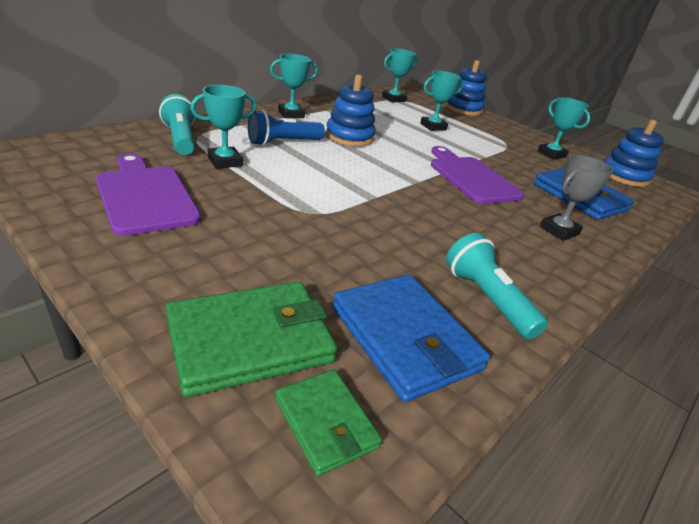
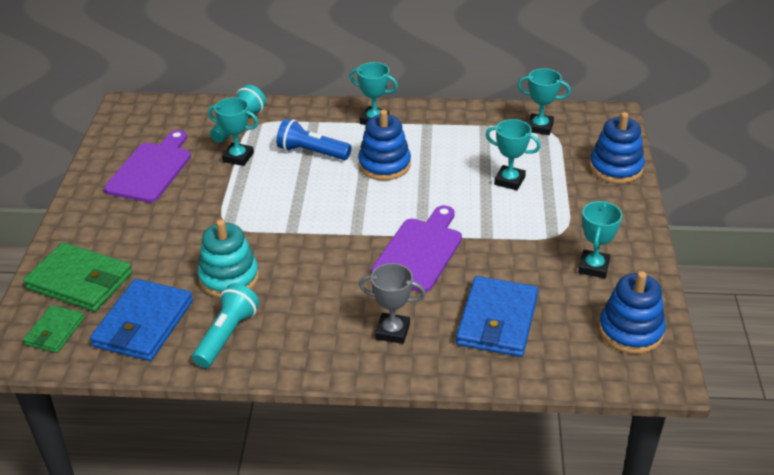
camera: 55 degrees right, 5 degrees up
none -> turquoise stacking toy [198,219,259,297]

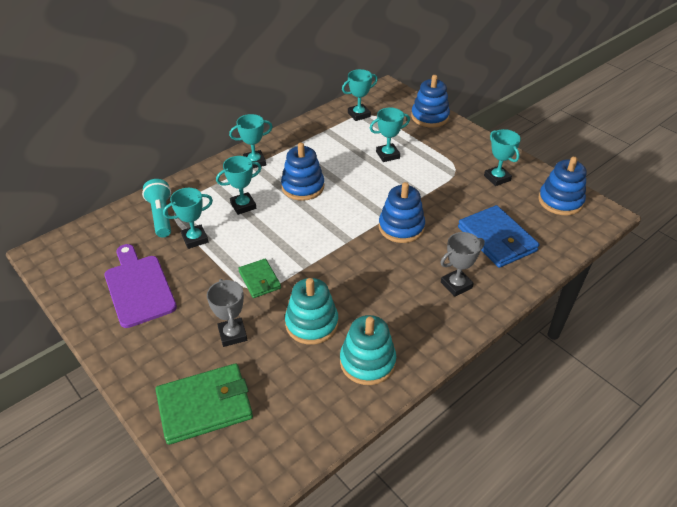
camera: 45 degrees left, 5 degrees up
green wallet [23,305,85,353] -> green wallet moved to [238,258,281,298]
blue wallet [90,279,193,361] -> none
turquoise flashlight [192,283,259,368] -> turquoise stacking toy [340,315,396,385]
blue flashlight [276,119,351,160] -> turquoise trophy [216,156,261,215]
purple cutting board [371,205,462,292] -> blue stacking toy [379,182,425,243]
none -> grey trophy [207,279,247,347]

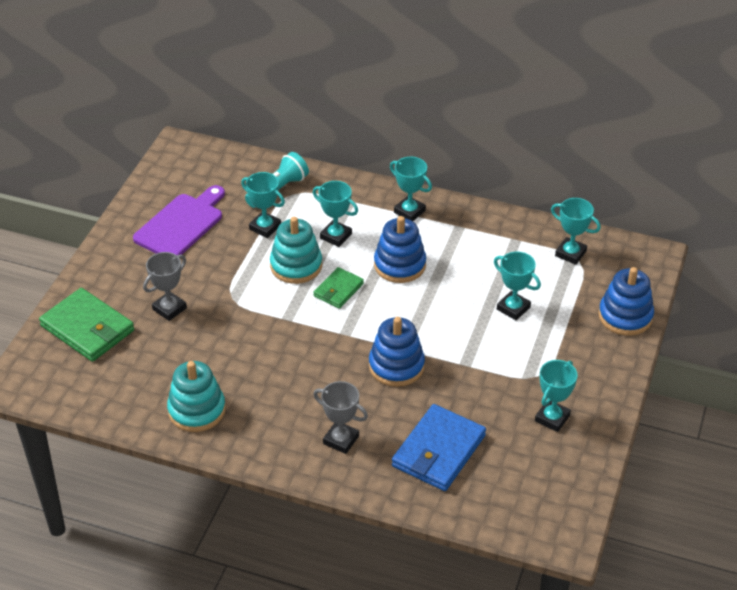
camera: 60 degrees right, 0 degrees up
green wallet [238,258,281,298] -> green wallet moved to [313,267,364,309]
turquoise stacking toy [285,278,338,345] -> turquoise stacking toy moved to [270,217,322,284]
blue stacking toy [538,156,587,215] -> none

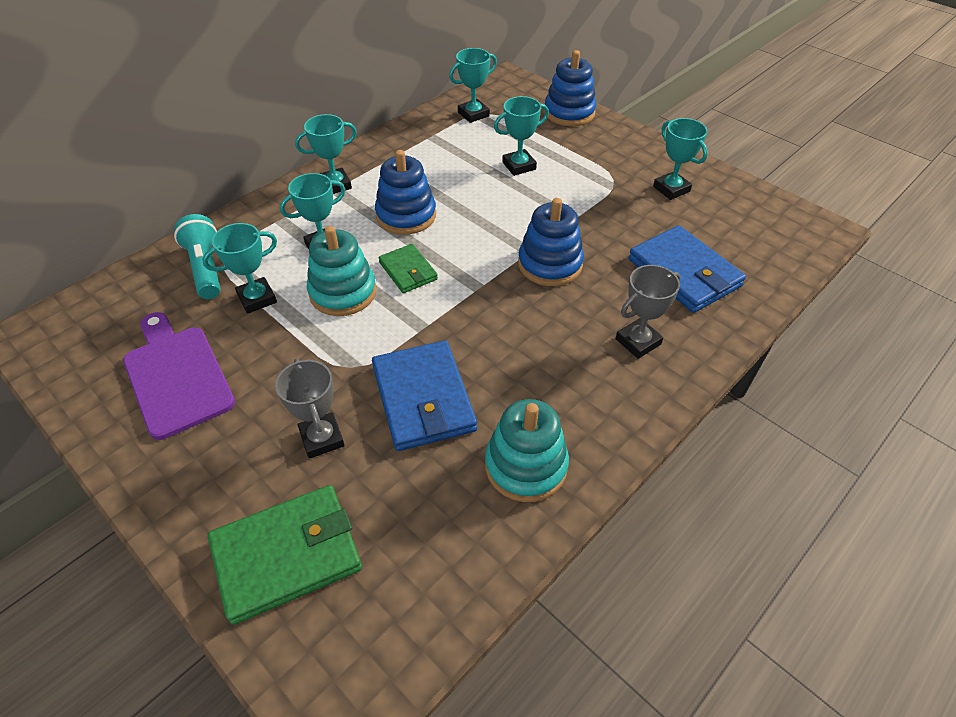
camera: 65 degrees left, 5 degrees up
none -> blue wallet [372,340,477,451]

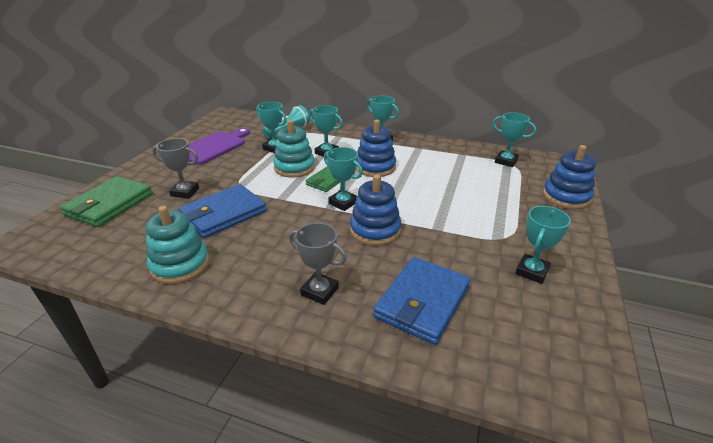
camera: 65 degrees right, 15 degrees down
green wallet [207,485,362,625] -> green wallet turned 75 degrees clockwise [60,176,153,227]
grey trophy [275,358,345,459] -> grey trophy turned 60 degrees clockwise [152,138,199,199]
turquoise trophy [494,96,549,176] -> turquoise trophy moved to [324,147,363,211]

